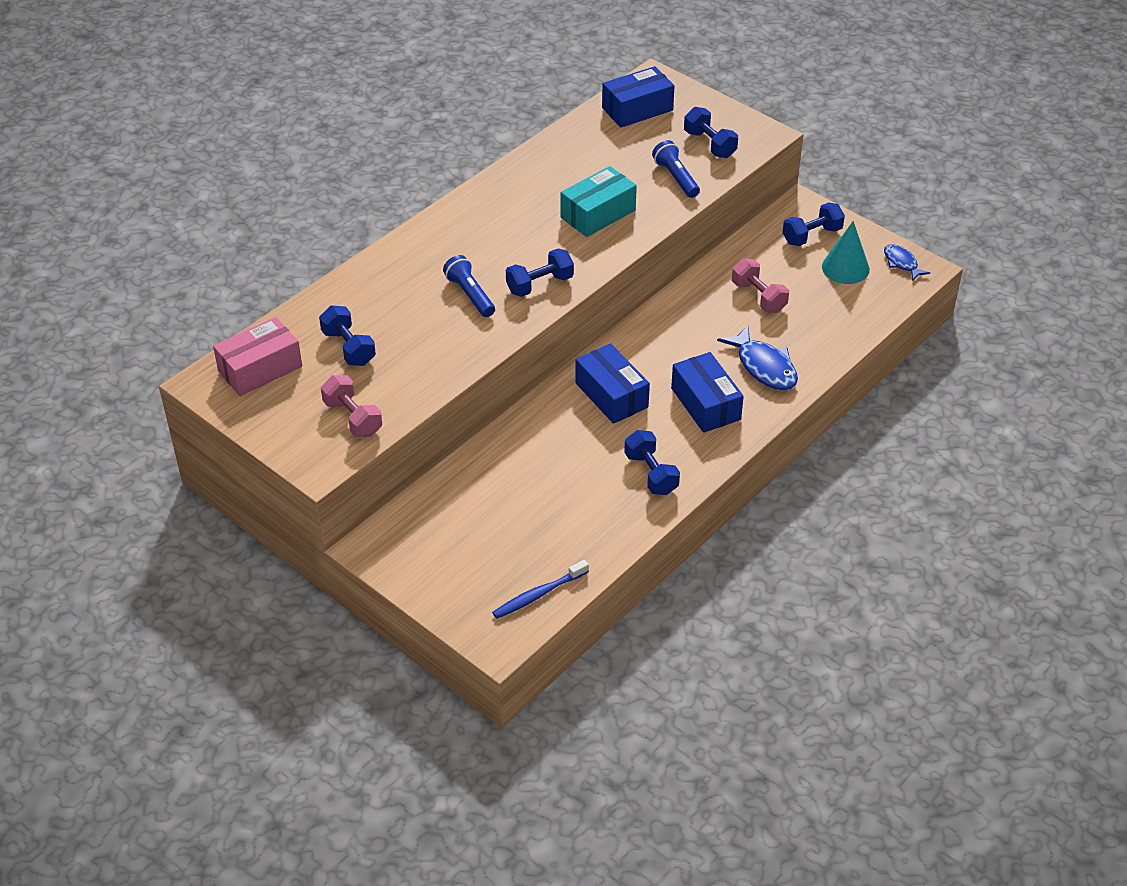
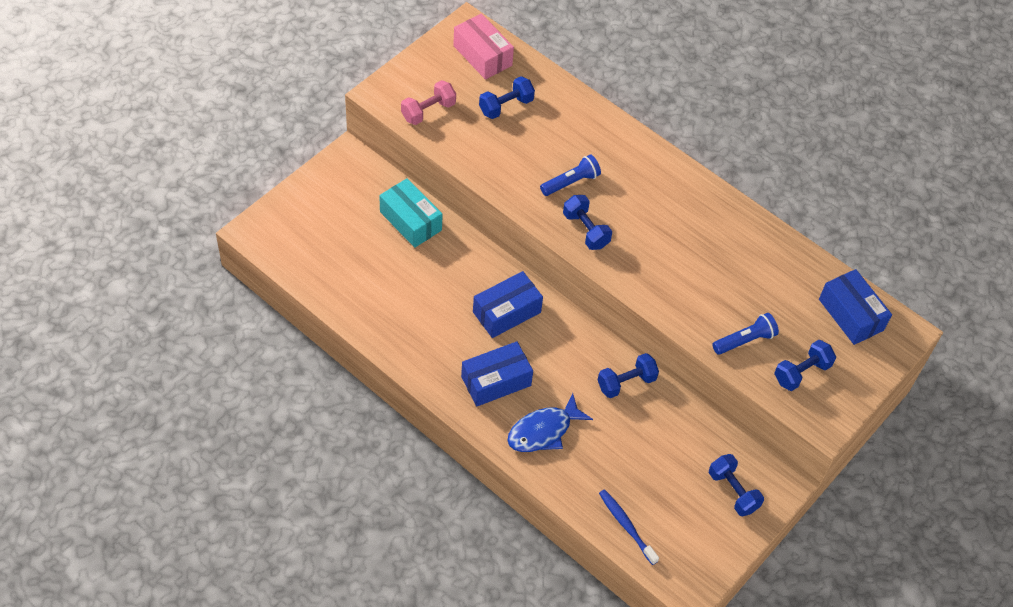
camera: 85 degrees right, 10 degrees up
blue toothbrush [492,560,589,619] -> blue toothbrush moved to [599,489,659,565]
turquoise box [560,166,637,237] -> turquoise box moved to [379,178,443,248]
blue dumbbell [624,430,680,495] -> blue dumbbell moved to [598,353,659,398]
pink dumbbell [732,258,789,313] -> none
turquoise cone [822,221,870,284] -> none
blue fish [884,244,930,281] -> none

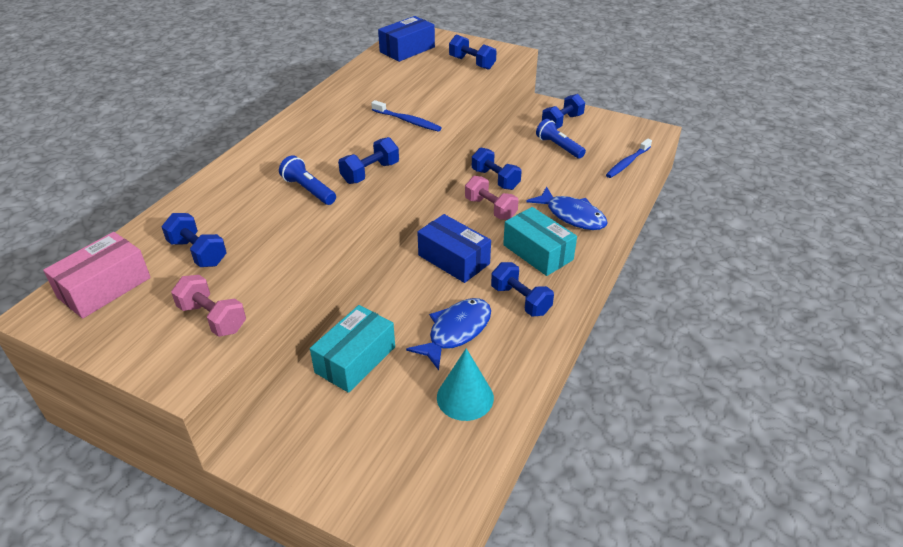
camera: 100 degrees left, 15 degrees down
blue box [461,341,533,406] -> turquoise box [503,207,577,276]
blue flashlight [713,313,779,355] -> blue flashlight moved to [536,119,586,159]
none -> blue toothbrush [371,100,442,132]
none -> blue fish [406,298,491,370]
none -> turquoise cone [437,348,494,421]
none -> pink dumbbell [465,176,519,220]
none -> blue dumbbell [491,262,554,317]

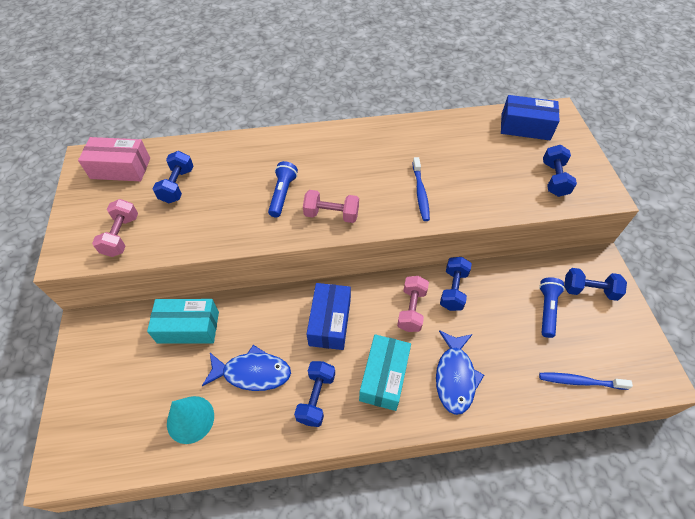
camera: 55 degrees right, 15 degrees up
blue dumbbell [338,137,399,184] -> pink dumbbell [303,190,359,223]

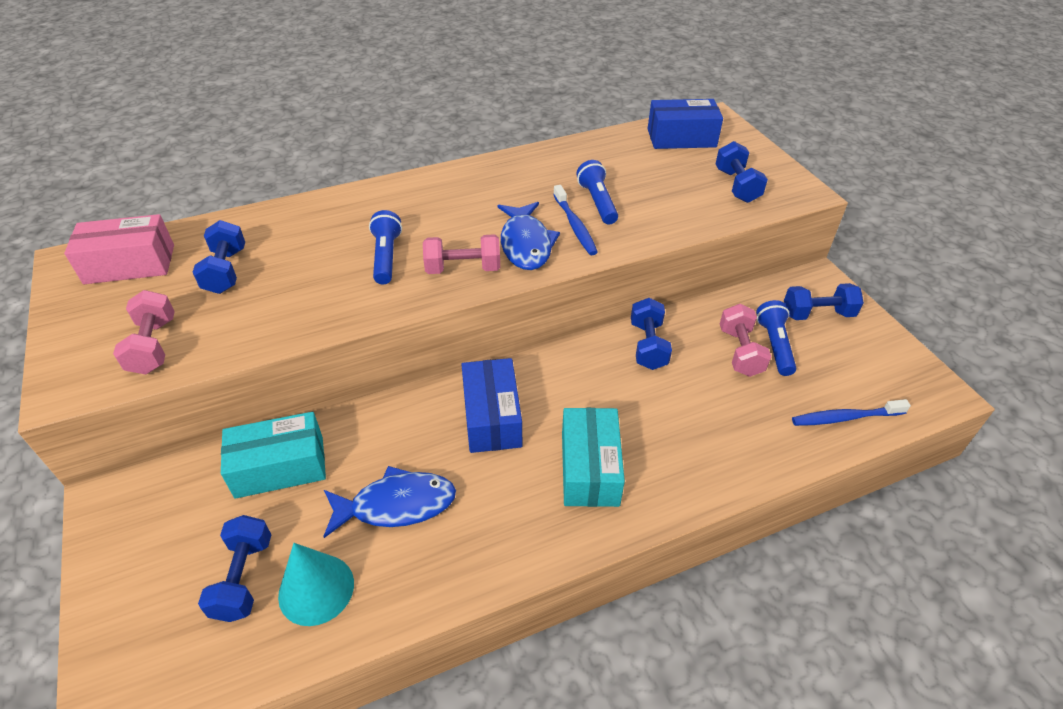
camera: 15 degrees left, 10 degrees down
blue dumbbell [294,361,335,427] -> blue dumbbell moved to [198,515,272,622]
pink dumbbell [397,276,429,332] -> pink dumbbell moved to [720,304,771,377]
blue fish [436,330,484,415] -> blue fish moved to [497,202,560,270]
none -> blue flashlight [576,160,618,225]

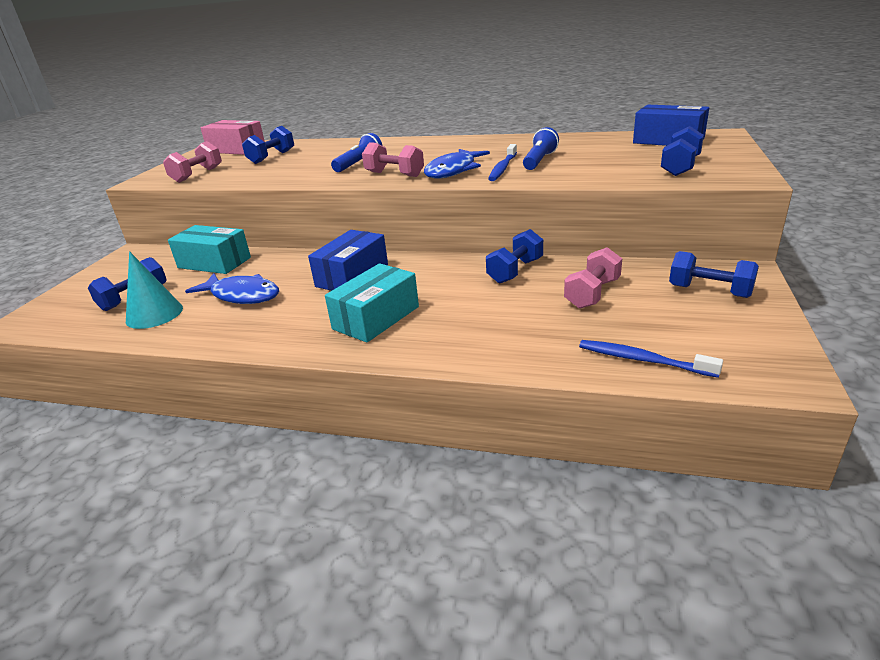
camera: 40 degrees right, 15 degrees down
blue flashlight [756,300,796,376] -> none

